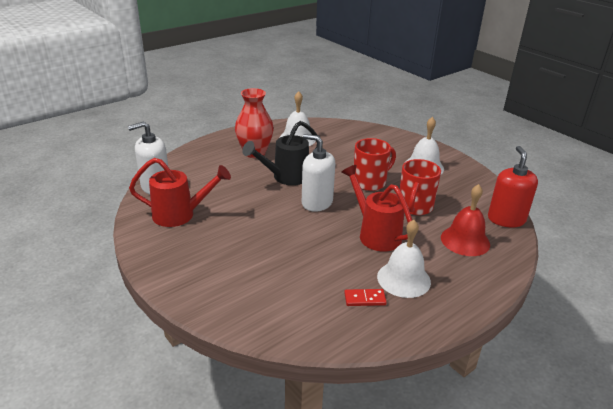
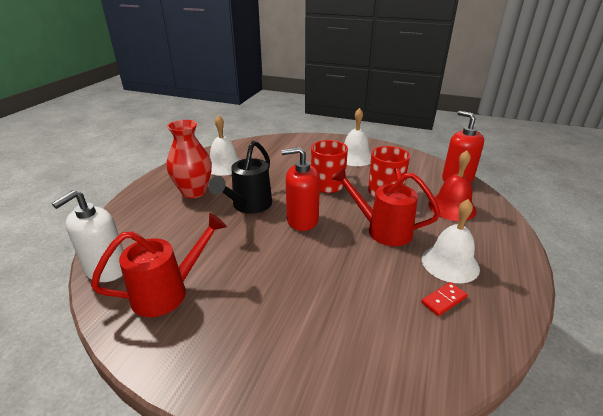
camera: 30 degrees left, 0 degrees up
white soap dispenser [302,134,335,212] -> red soap dispenser [281,147,320,231]

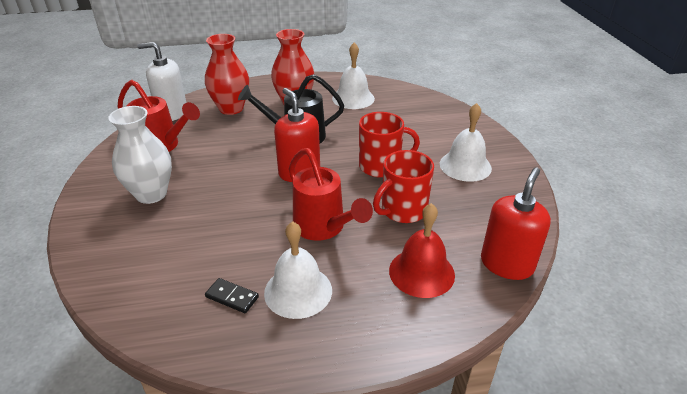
camera: 60 degrees right, 5 degrees up
red watering can [331,167,441,246] -> red watering can turned 150 degrees clockwise [289,148,373,241]
red domino [421,282,468,316] -> black domino [205,278,259,313]
none -> white vase [108,106,172,204]
none -> red vase [205,34,249,115]

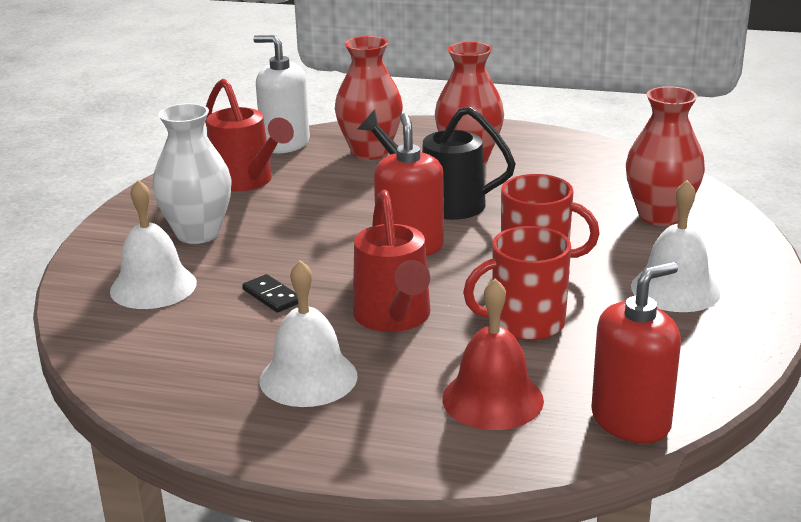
camera: 25 degrees right, 10 degrees down
black domino [205,278,259,313] -> black domino moved to [242,274,298,313]
white bell [332,43,375,109] -> white bell moved to [110,180,197,309]
none -> red vase [626,86,705,226]

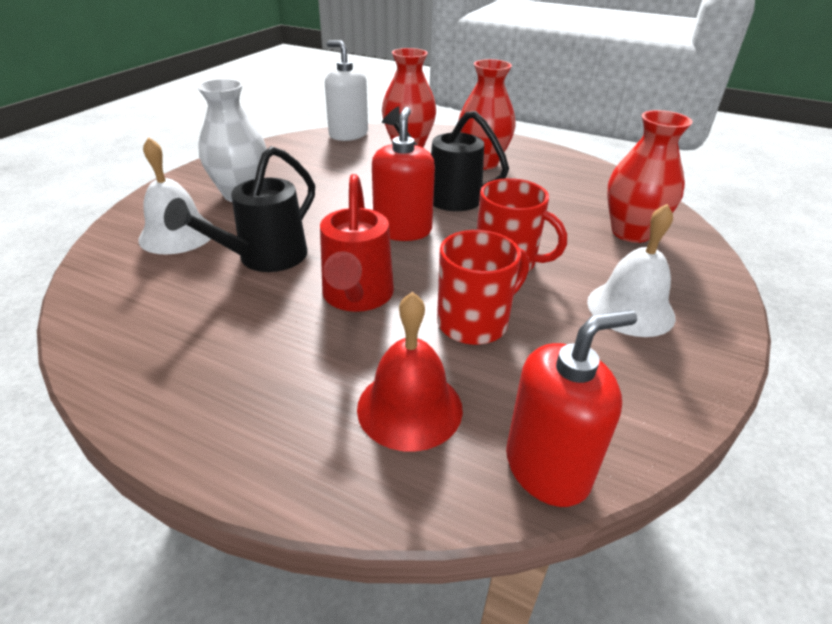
camera: 10 degrees right, 10 degrees up
red watering can [205,79,294,192] -> none
black domino [242,274,298,313] -> black watering can [164,146,315,272]
white bell [259,260,357,407] -> none
red mug [463,226,571,340] -> red mug turned 150 degrees clockwise [437,230,529,345]

